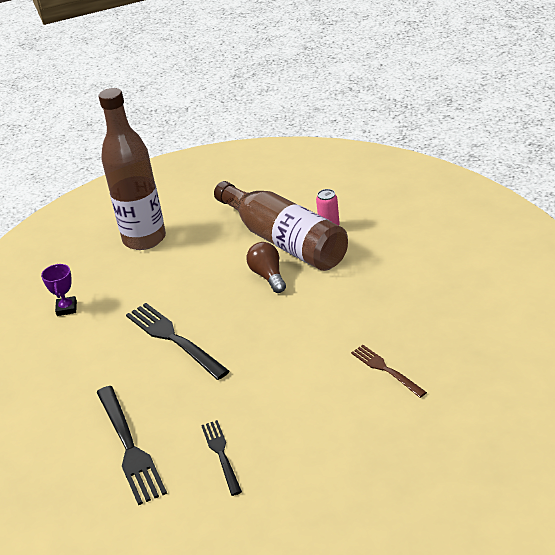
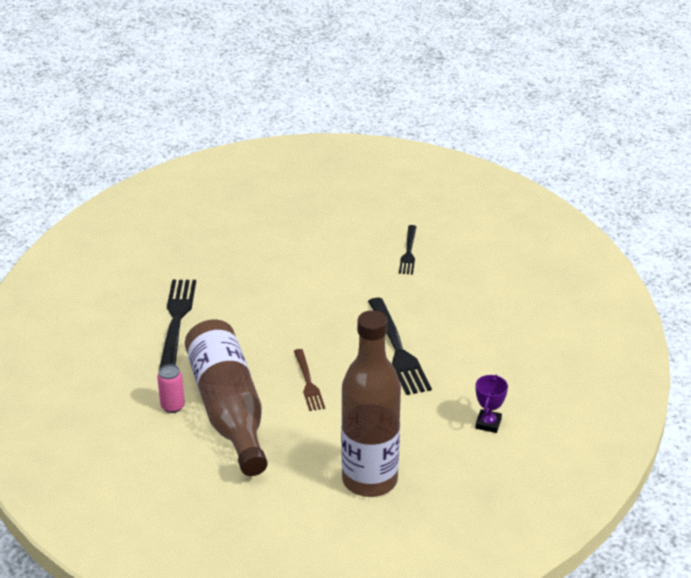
camera: 160 degrees left, 0 degrees up
black fork [96,386,167,505] -> black fork moved to [159,280,196,369]
brown light bulb [246,242,286,293] -> none
brown fork [351,345,427,398] -> brown fork moved to [294,349,325,411]

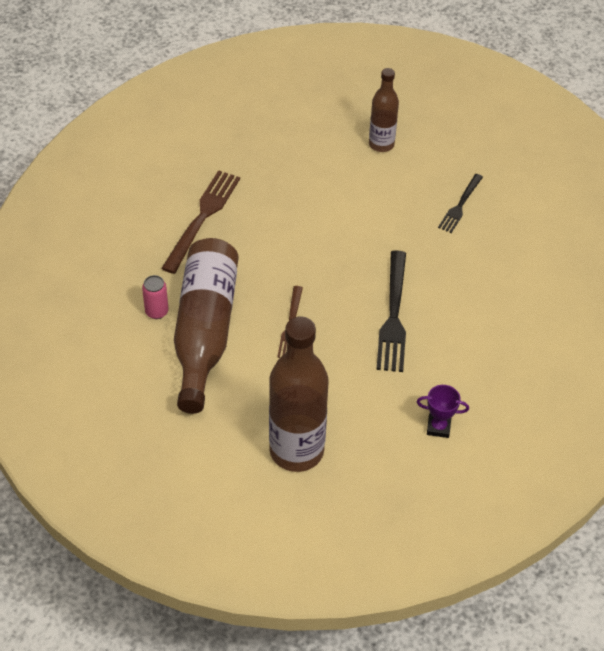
camera: 20 degrees right, 15 degrees up
black fork [159,280,196,369] -> brown fork [161,170,240,274]
purple trophy [475,375,508,433] -> purple trophy turned 60 degrees clockwise [417,385,469,438]
none -> brown bottle [369,68,399,152]

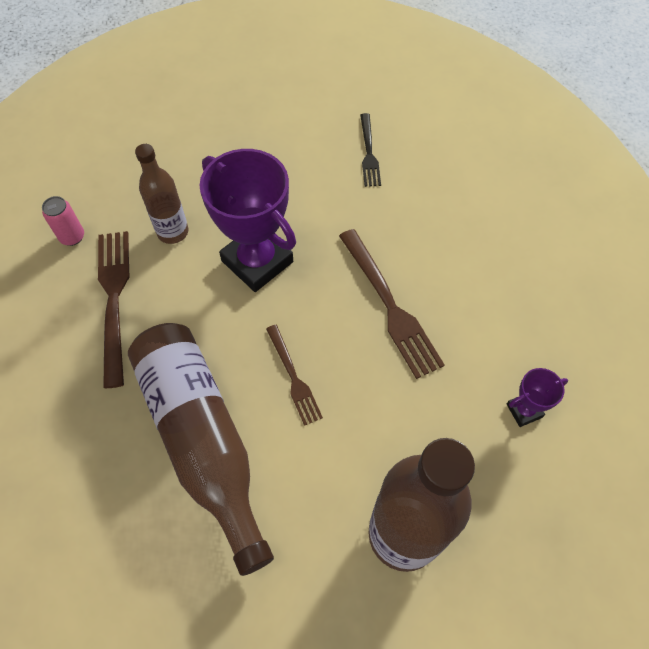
camera: 30 degrees left, 10 degrees up
pink can [142,275,169,319] -> pink can moved to [42,196,84,246]
brown bottle [369,68,399,152] -> brown bottle moved to [135,144,188,244]
black fork [376,250,406,372] -> brown fork [339,229,445,379]
none -> purple trophy [200,149,296,292]

